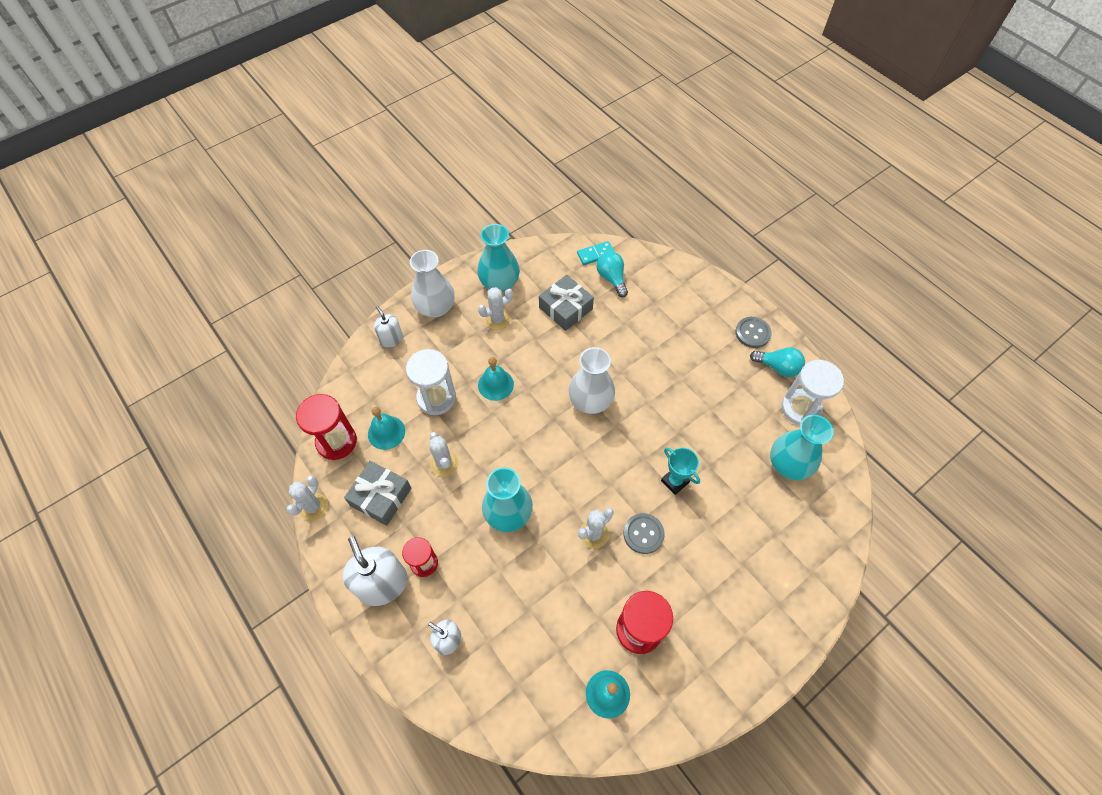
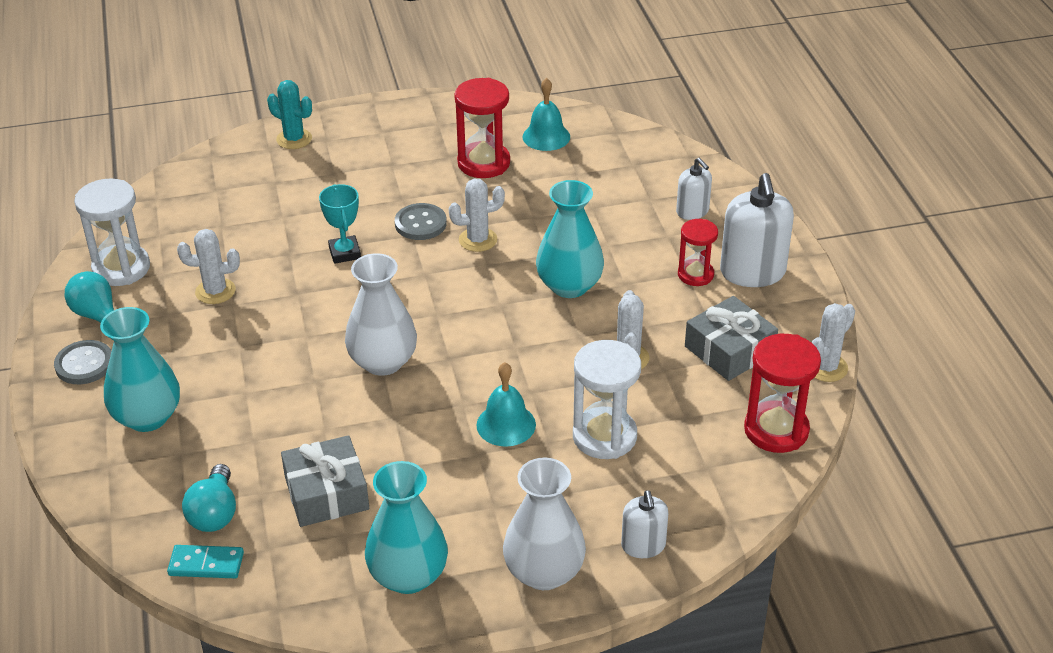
camera: 155 degrees left, 20 degrees down
turquoise bell [368,407,405,450] -> none
white cactus [478,287,513,330] -> white cactus moved to [177,229,240,304]
turquoise vase [770,415,833,480] -> turquoise vase moved to [100,307,180,432]
none -> turquoise cactus [267,80,312,149]

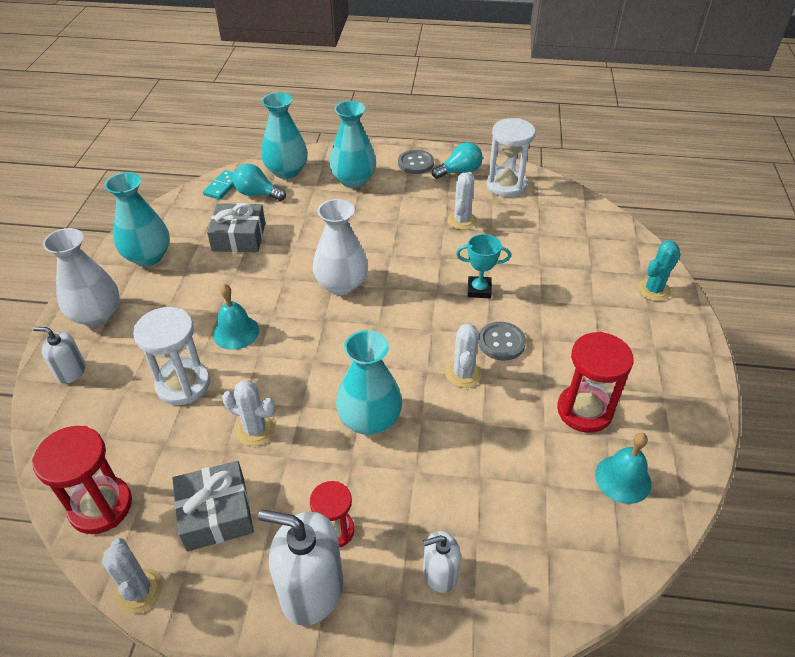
camera: 110 degrees right, 5 degrees up
none -> turquoise vase [261,92,308,179]

